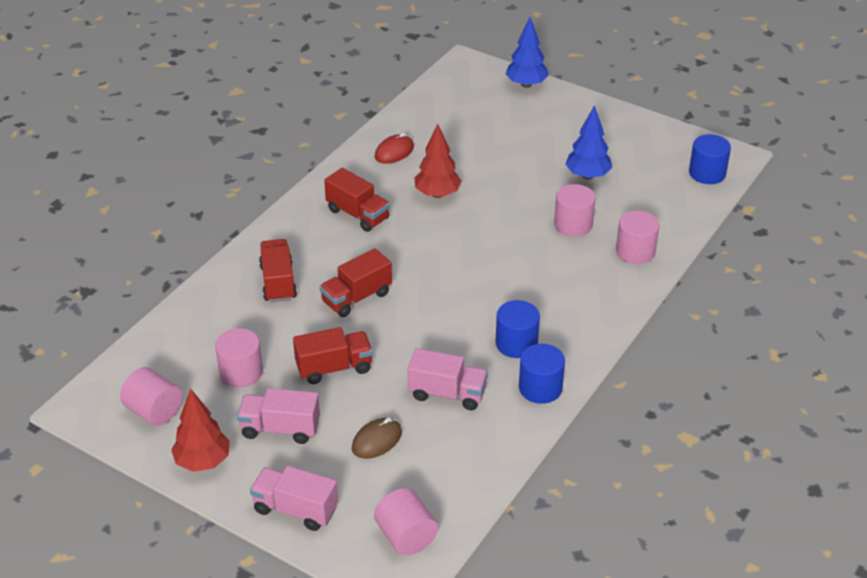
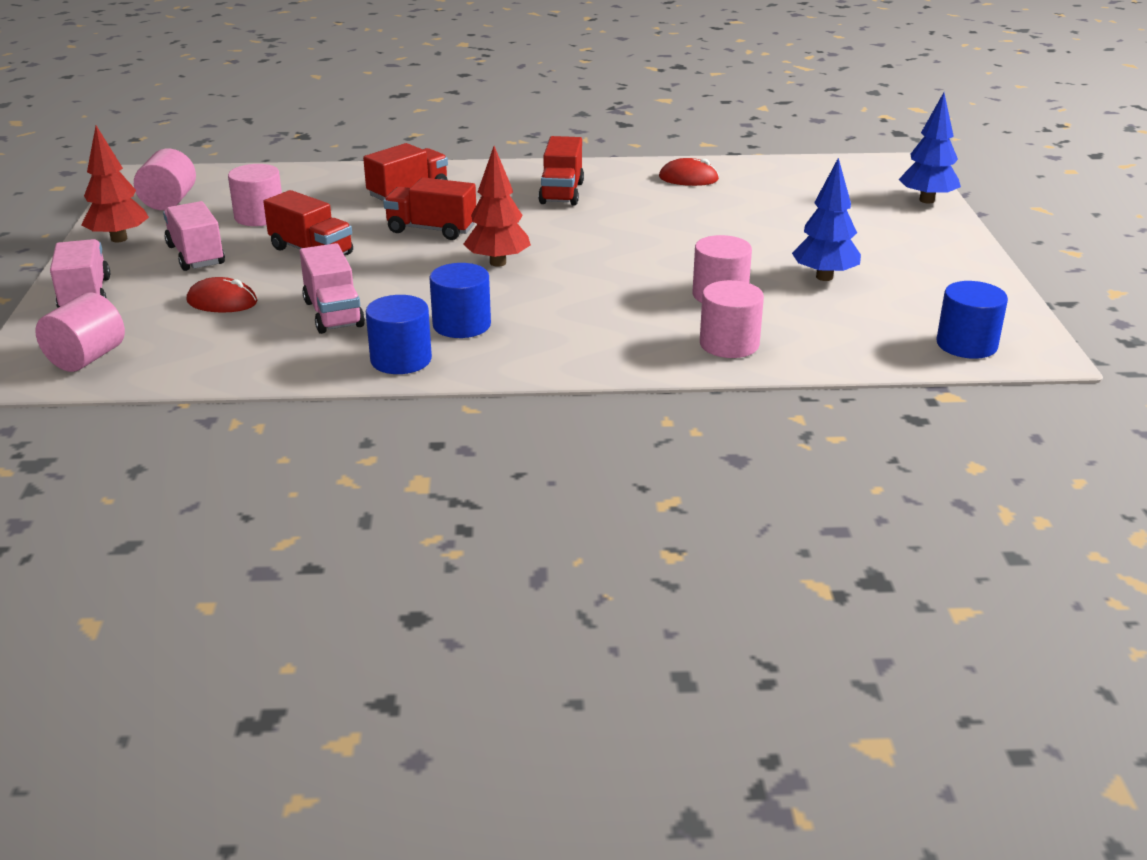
camera: 55 degrees right, 10 degrees down
brown mouse [352,418,402,459] -> red mouse [187,277,258,313]
red tree [415,124,462,198] -> red tree moved to [463,146,531,267]

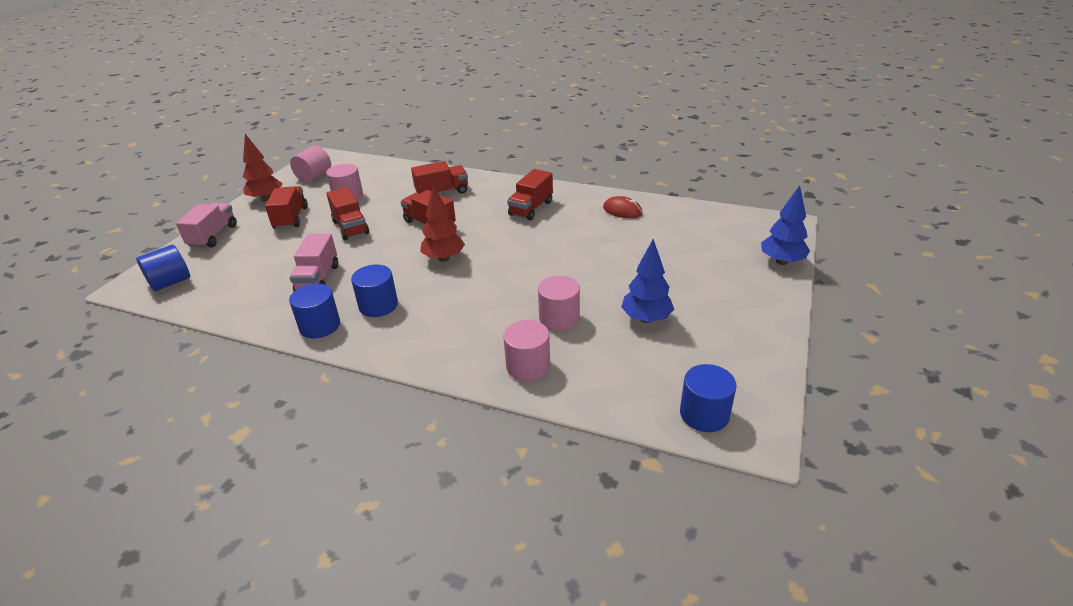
camera: 25 degrees right, 5 degrees up
pink cylinder [35,292,125,372] -> blue cylinder [136,245,190,291]
pink truck [163,201,225,271] -> red truck [265,186,308,229]
red mouse [187,277,258,313] -> none

